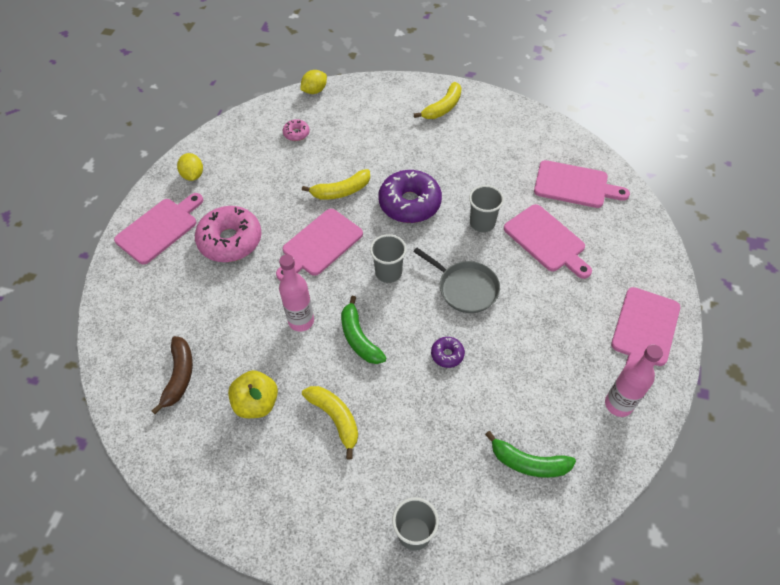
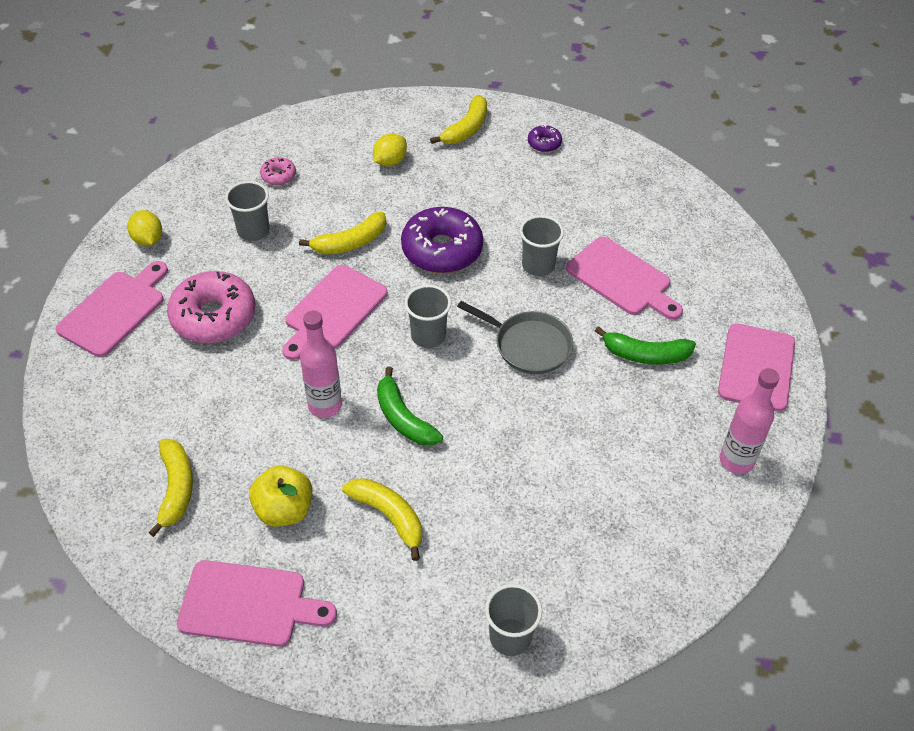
camera: 10 degrees left, 5 degrees down
brown banana [151,336,193,414] -> yellow banana [148,439,193,537]
yellow lemon [300,70,327,94] -> yellow lemon moved to [373,133,407,166]
purple donut [431,337,465,368] -> purple donut moved to [528,125,562,152]
green banana [485,431,576,478] -> green banana moved to [595,326,696,365]
pink cutting board [534,160,630,208] -> pink cutting board moved to [177,560,337,647]
none -> grey cup [225,181,270,241]

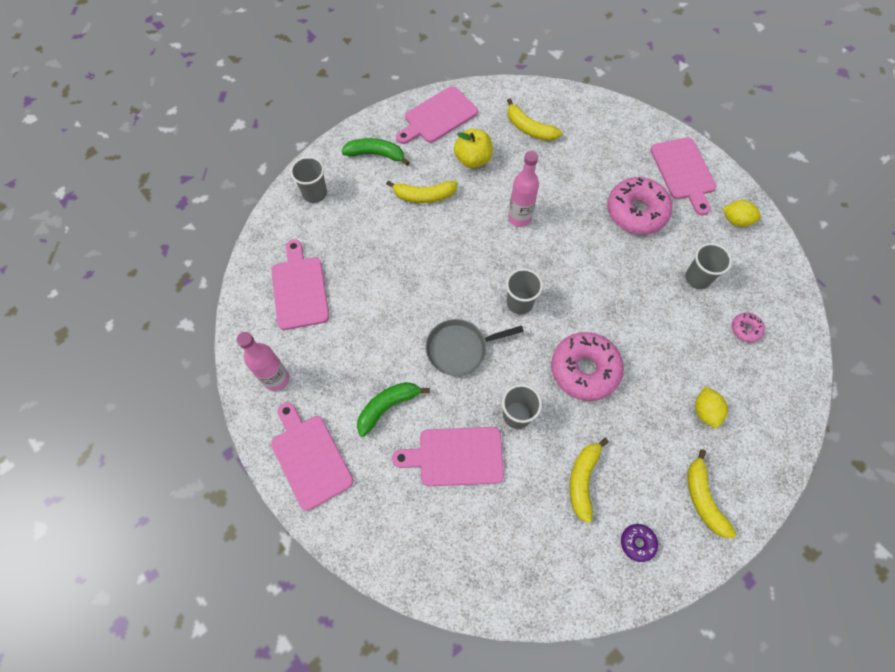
camera: 135 degrees right, 15 degrees up
pink cutting board [282,265,388,360] -> pink cutting board moved to [271,239,329,330]
yellow banana [299,212,386,255] -> yellow banana moved to [570,438,609,523]
green banana [377,366,443,446] -> green banana moved to [341,138,410,166]
purple donut [401,207,483,273] -> pink donut [551,332,624,401]

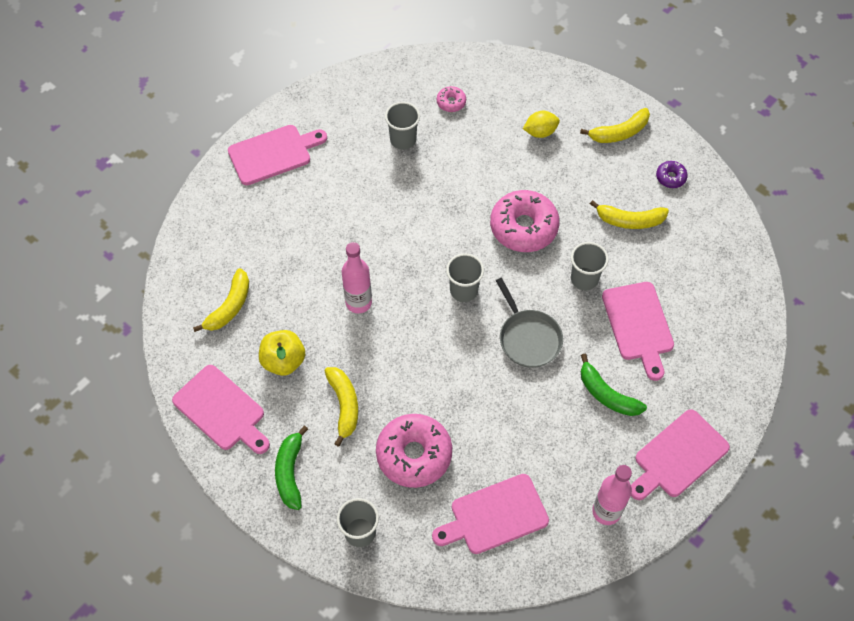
camera: 100 degrees left, 5 degrees down
pink donut [607,177,673,234] -> pink donut moved to [376,414,452,488]
yellow lemon [722,200,761,227] -> none

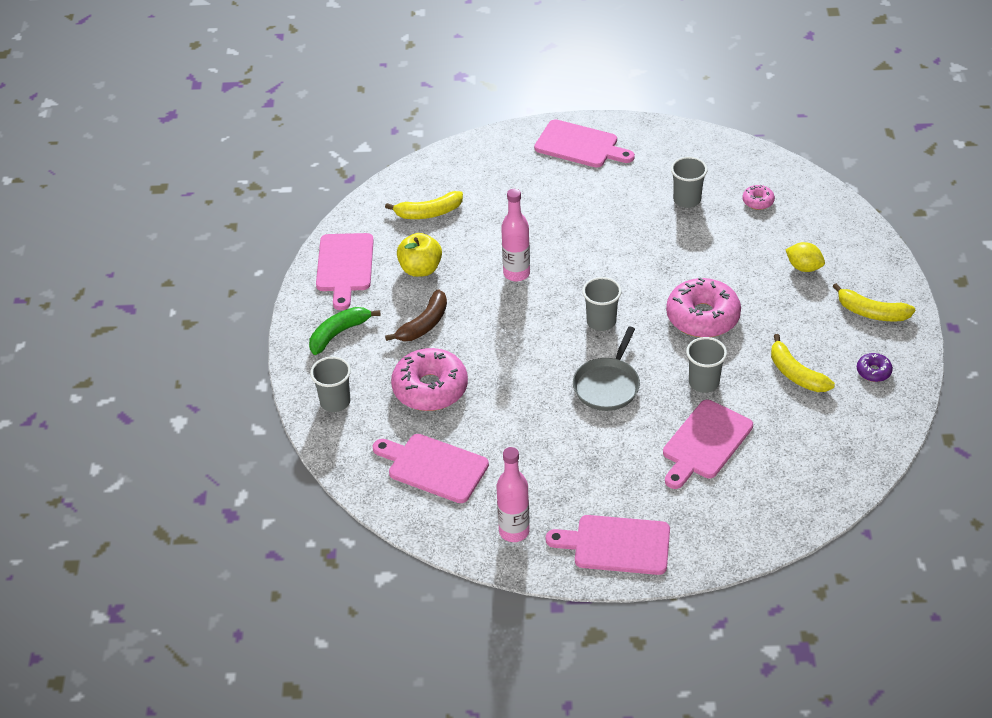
camera: 50 degrees right, 15 degrees down
yellow banana [325,367,358,447] -> brown banana [385,289,447,341]
green banana [581,354,647,416] -> none

